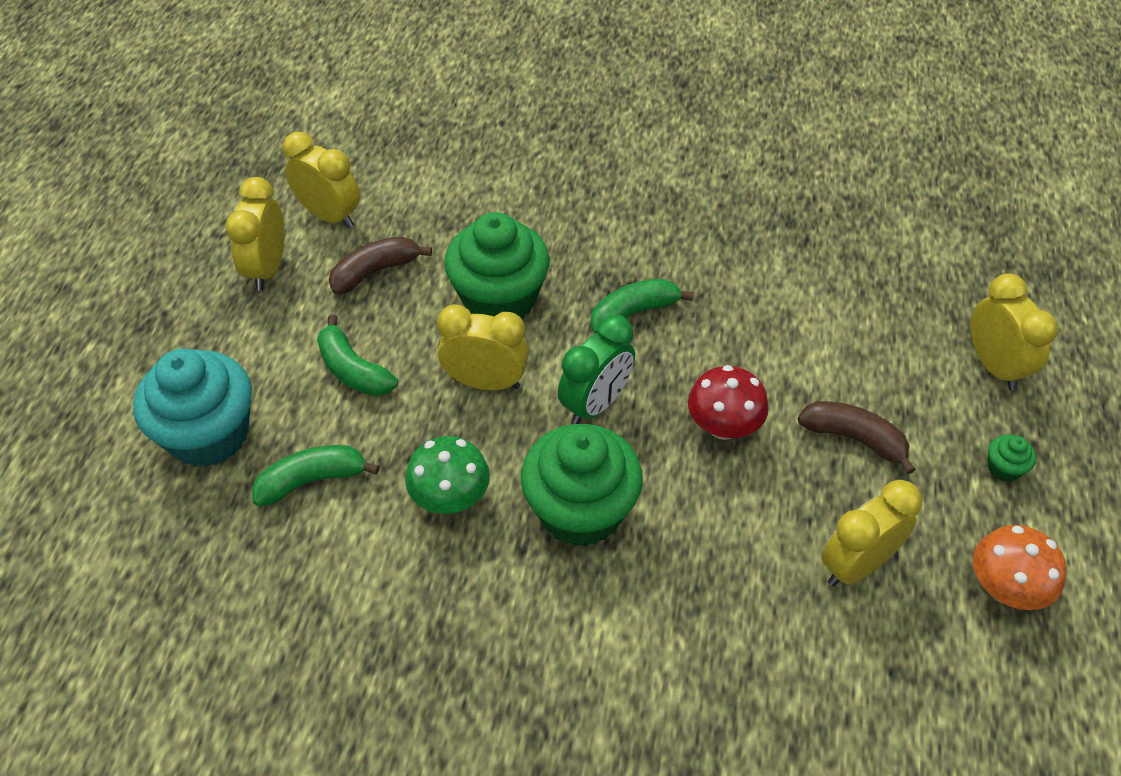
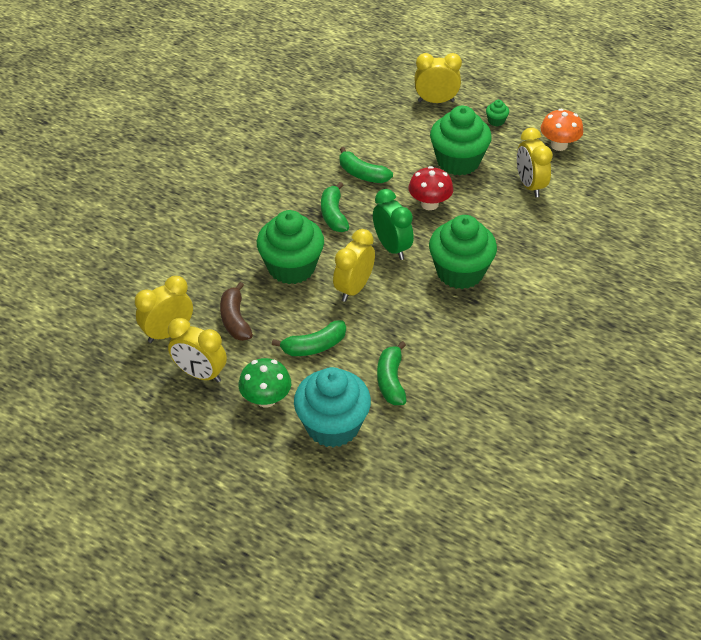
camera: 70 degrees left, 5 degrees down
green mushroom [405,436,490,514] -> green mushroom moved to [238,358,291,408]
brown banana [798,401,916,474] -> green cupcake [430,106,492,176]
none -> green banana [340,147,393,183]

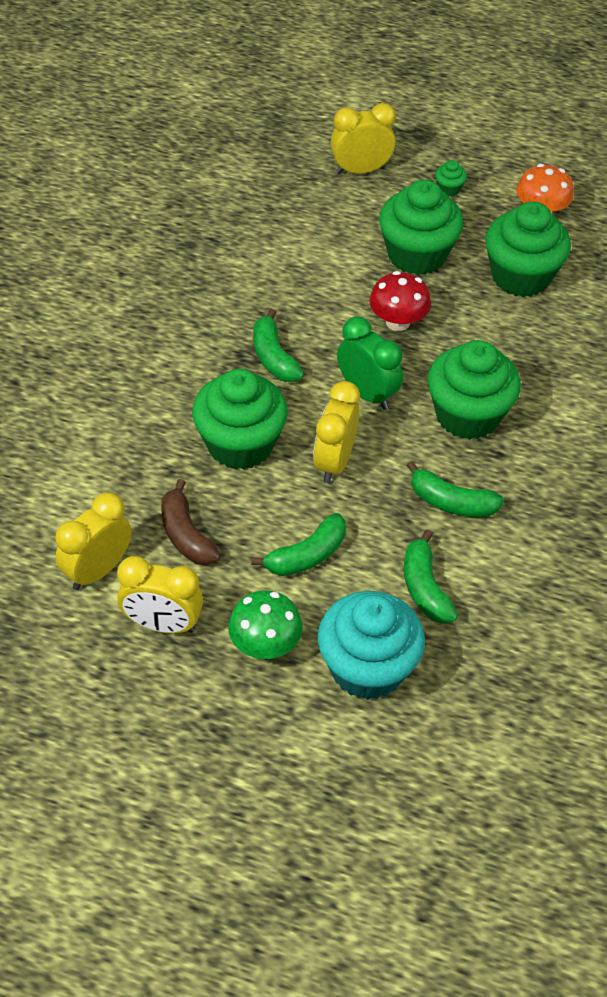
camera: 15 degrees left, 5 degrees up
green banana [340,147,393,183] -> green banana moved to [406,461,504,517]
yellow clock [517,128,553,197] -> green cupcake [485,201,571,297]

